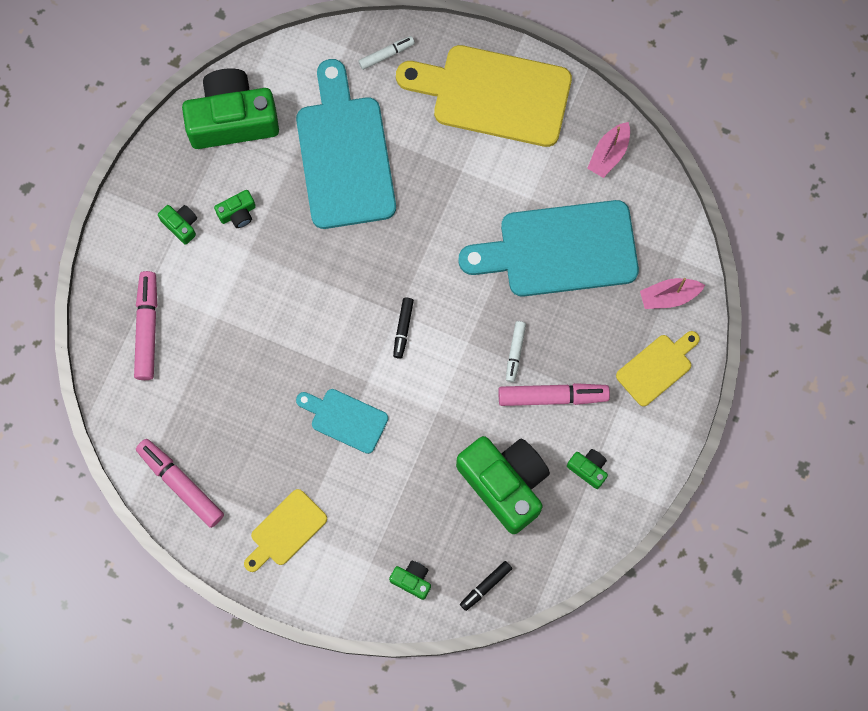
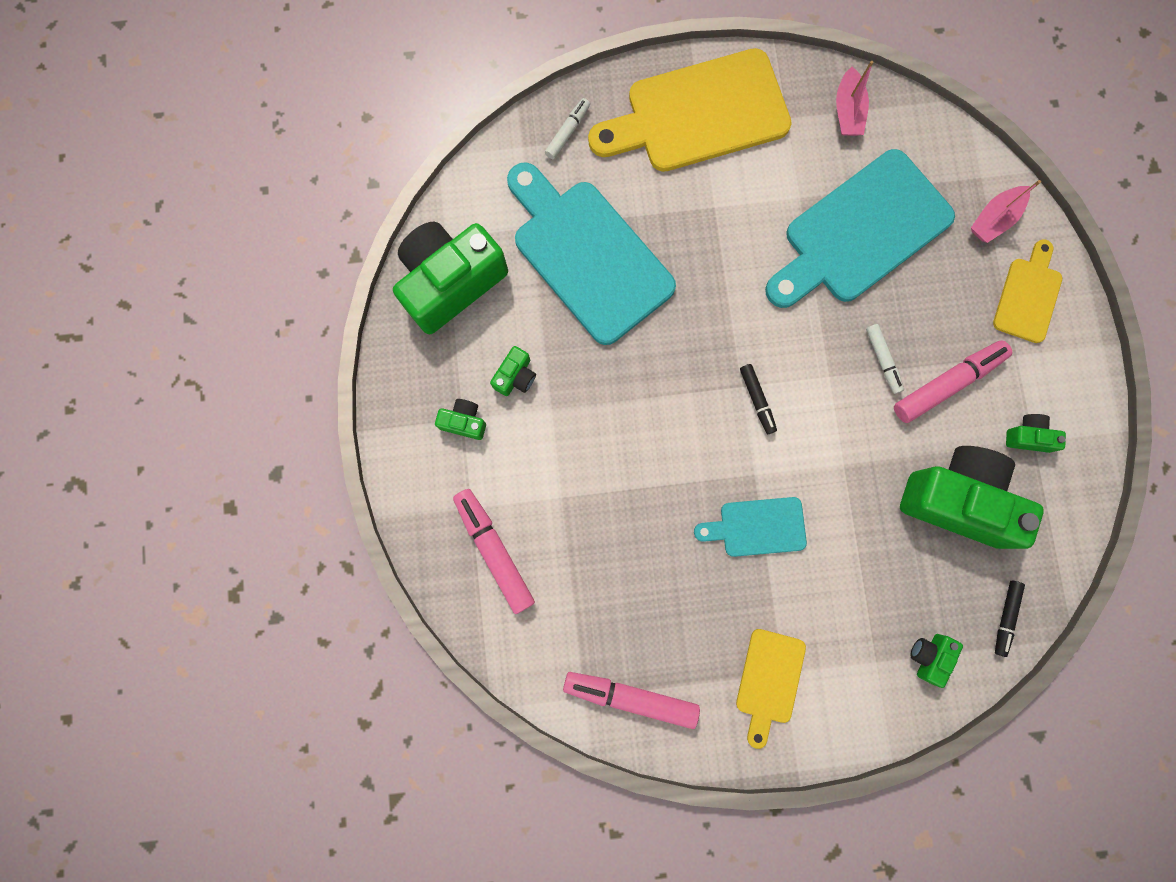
camera: 30 degrees left, 5 degrees up
green camera [389,561,431,600] -> green camera turned 60 degrees counterclockwise [910,634,963,688]

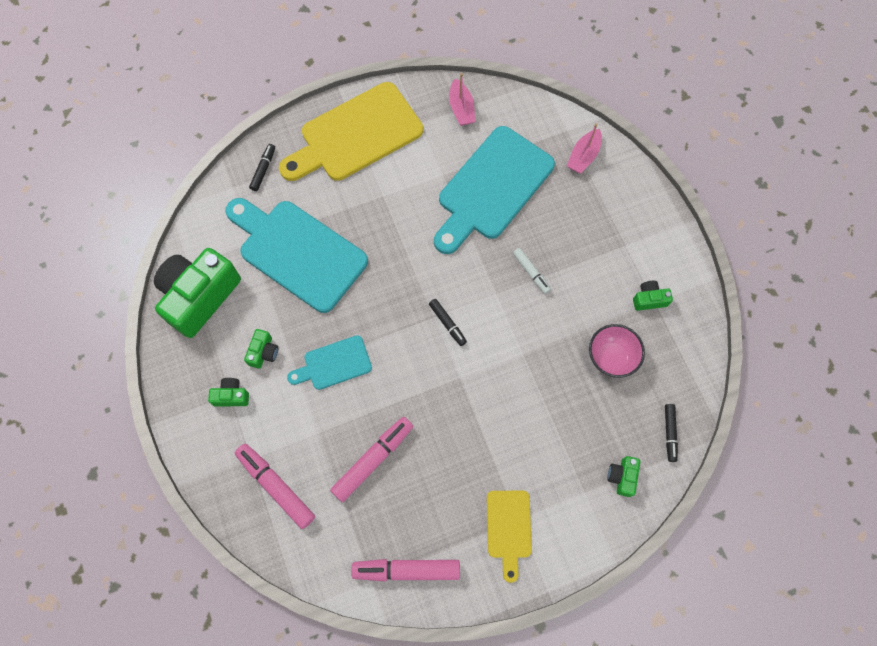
camera: 15 degrees left, 10 degrees down
white marker [545,98,590,159] -> black marker [249,144,275,191]
turquoise cutting board [694,497,807,557] -> turquoise cutting board moved to [287,335,372,390]
pink marker [894,340,1012,423] -> pink marker moved to [330,417,413,502]
green camera [900,446,1044,549] -> pink bowl [589,324,645,378]
yellow cutting board [993,239,1062,343] -> none

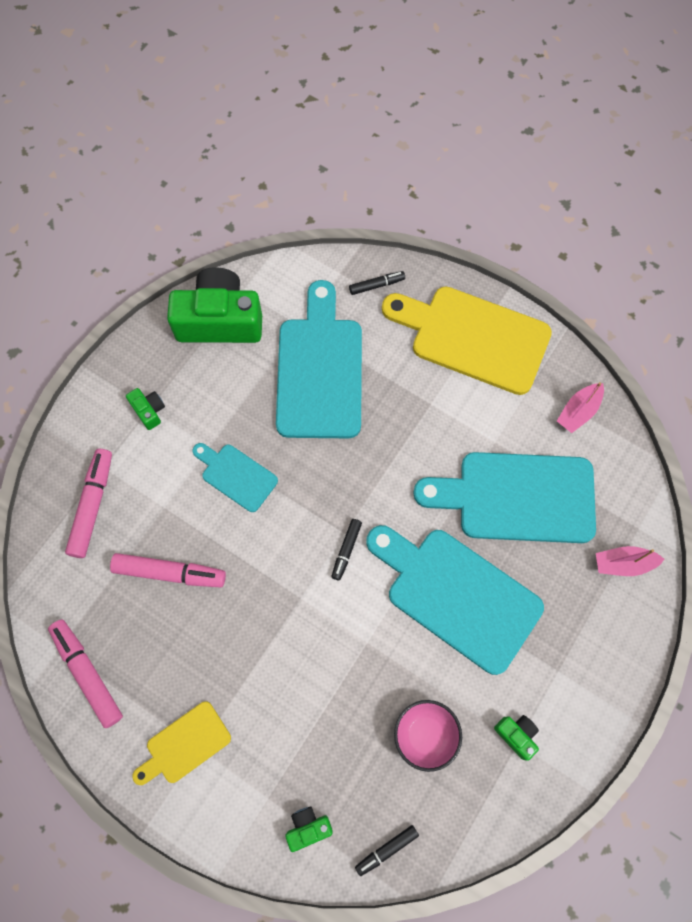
camera: 55 degrees right, 0 degrees up
green camera [244,329,278,369] -> none
white marker [513,248,551,294] -> turquoise cutting board [366,525,544,675]

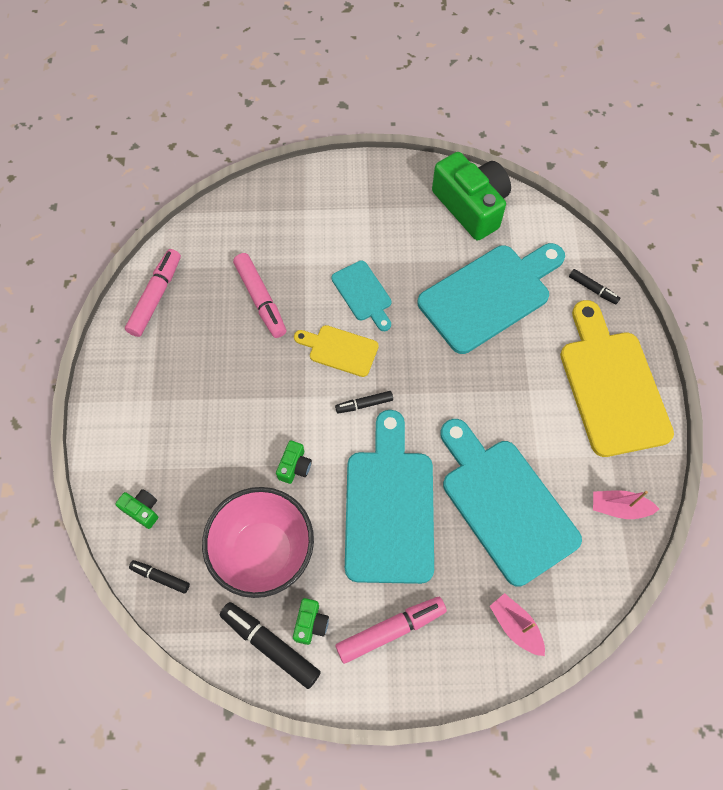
camera: 55 degrees right, 5 degrees down
pink marker [65,449,112,558] -> pink marker moved to [335,597,447,664]
green camera [126,388,165,430] -> green camera moved to [276,440,312,484]
yellow cutting board [132,701,231,785] -> yellow cutting board moved to [294,325,379,377]
turquoise cutting board [192,443,278,512] -> turquoise cutting board turned 150 degrees clockwise [332,261,391,331]
pink bowl [394,700,462,772] -> pink bowl [202,487,314,598], size x1.73
none -> black marker [219,602,321,689]

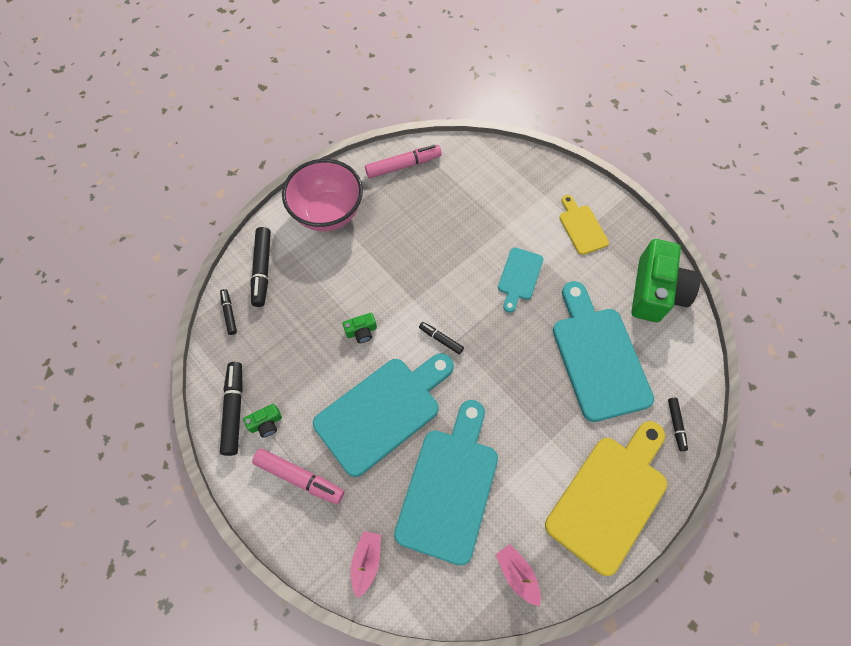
camera: 50 degrees right, 0 degrees up
green camera [115,489,158,529] -> black marker [251,227,271,307]
pink bowl [202,487,314,598] -> pink bowl moved to [282,159,363,231]
pink marker [233,253,286,338] -> none
yellow cutting board [294,325,379,377] -> yellow cutting board moved to [559,195,609,255]
turquoise cutting board [417,243,565,354] -> turquoise cutting board turned 120 degrees counterclockwise [553,281,654,422]

